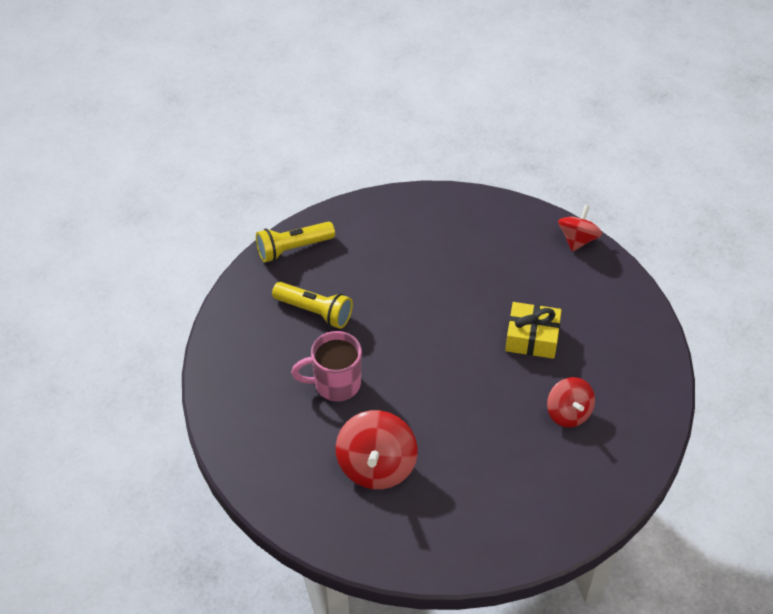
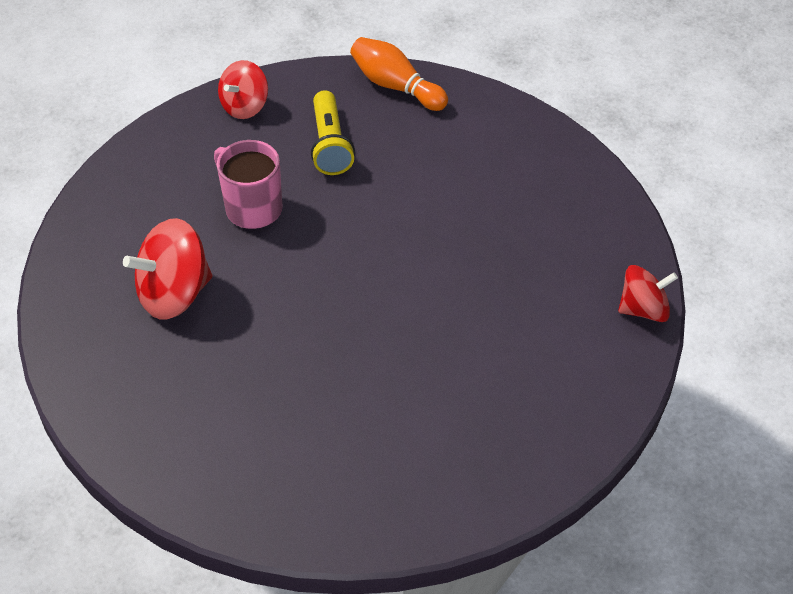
camera: 55 degrees right, 0 degrees up
yellow flashlight [256,222,335,262] -> orange bowling pin [350,37,448,111]
yellow gift [505,302,562,359] -> none
red spinning top [547,377,595,427] -> red spinning top moved to [218,60,268,119]

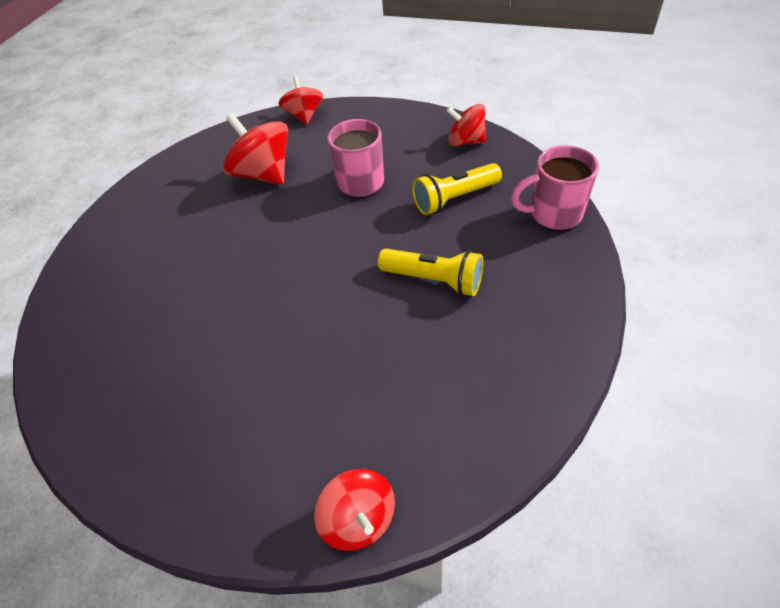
camera: 75 degrees right, 0 degrees up
orange bowling pin [350,37,448,111] -> pink mug [511,145,599,230]
none -> red spinning top [279,76,323,124]
none -> yellow flashlight [378,248,483,296]

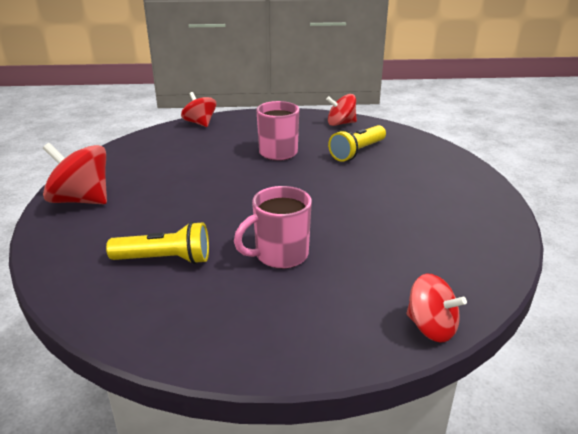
camera: 25 degrees left, 20 degrees down
red spinning top [223,113,288,185] -> red spinning top moved to [43,143,107,204]
yellow flashlight [378,248,483,296] -> yellow flashlight moved to [106,222,209,264]
pink mug [511,145,599,230] -> pink mug moved to [234,186,312,269]

